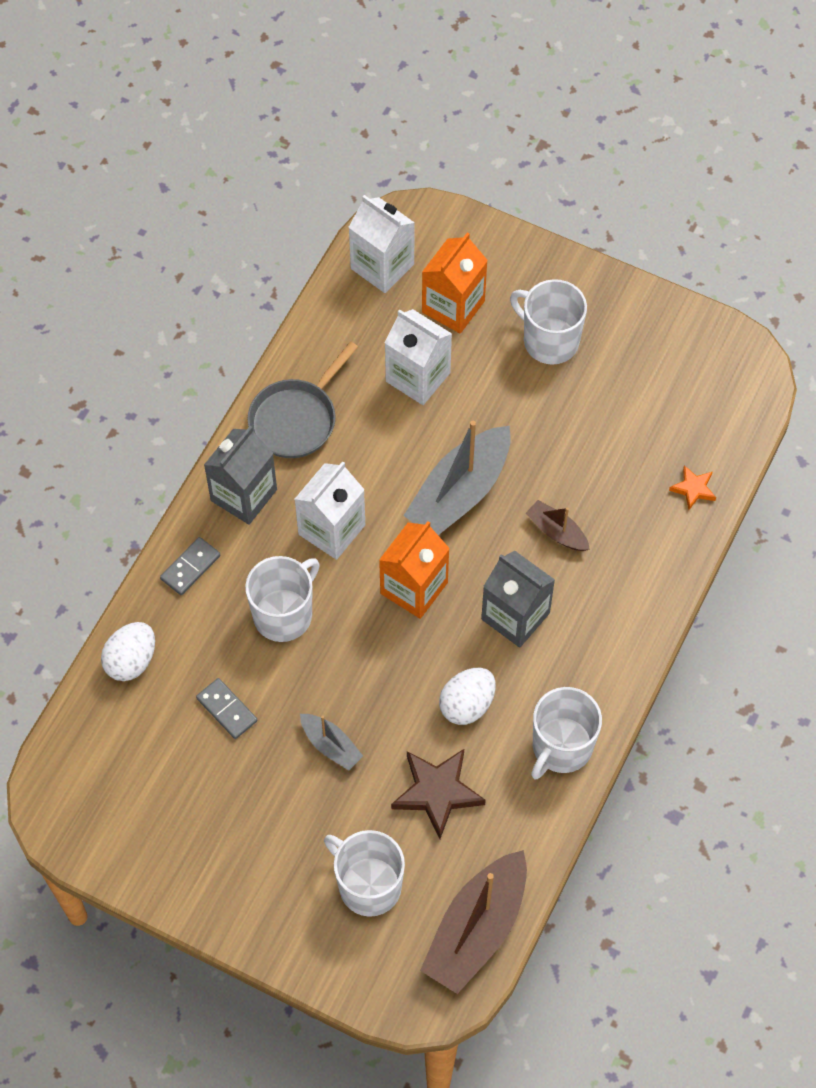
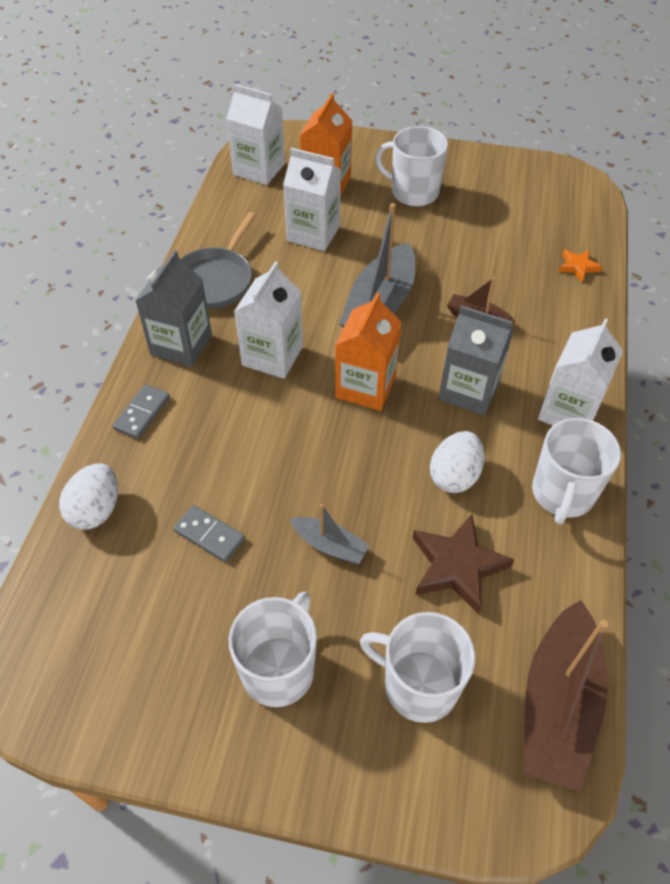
camera: 15 degrees left, 10 degrees down
white mug [245,556,320,642] -> white mug moved to [229,592,317,707]
none -> white carton [538,318,623,425]

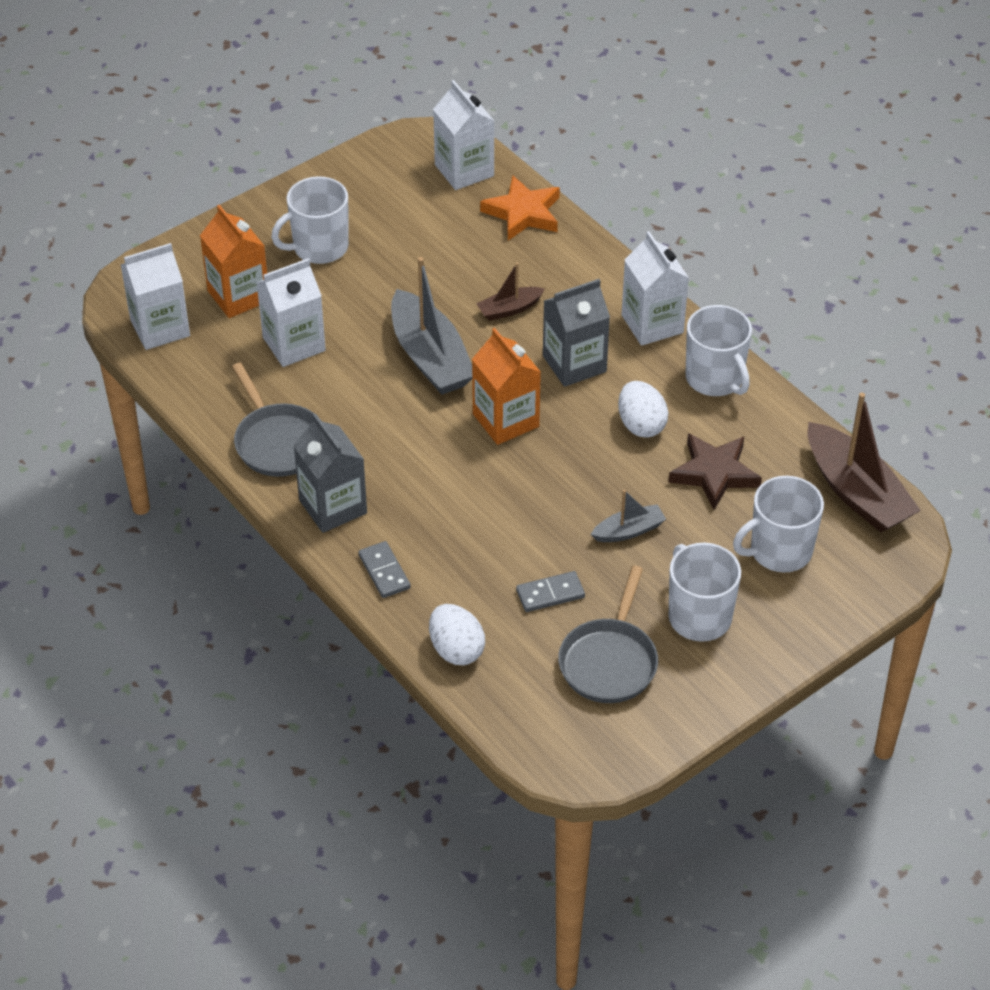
camera: 50 degrees left, 5 degrees down
white carton [234,261,303,379] -> white carton moved to [433,80,494,190]
orange star [559,250,602,282] -> orange star [480,175,560,241], size x1.86
none -> grey pan [558,566,658,703]

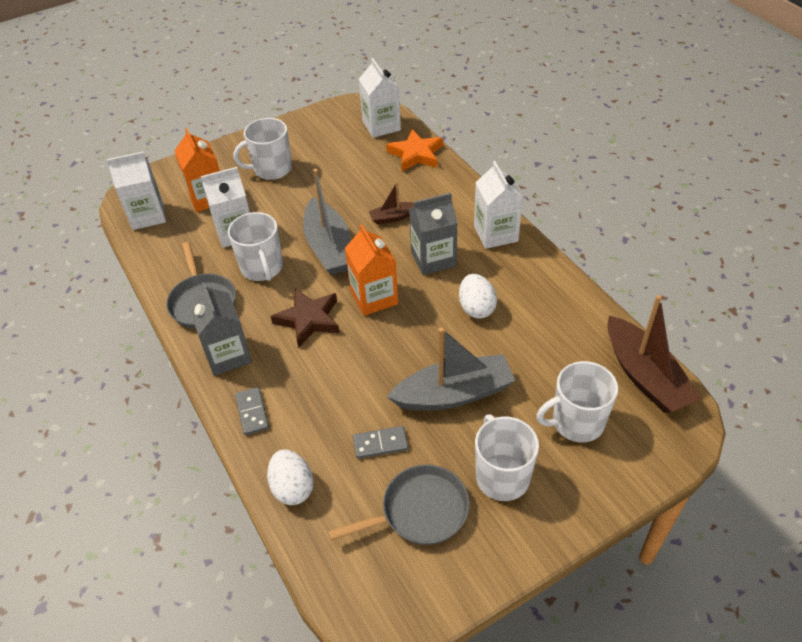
camera: 10 degrees right, 0 degrees up
grey pan [558,566,658,703] -> grey pan turned 135 degrees counterclockwise [328,465,470,545]
grey boat [591,490,666,542] -> grey boat [387,328,515,411], size x1.98
brown star [668,433,762,510] -> brown star moved to [271,288,340,348]
white mug [686,305,752,396] -> white mug moved to [228,212,283,281]

